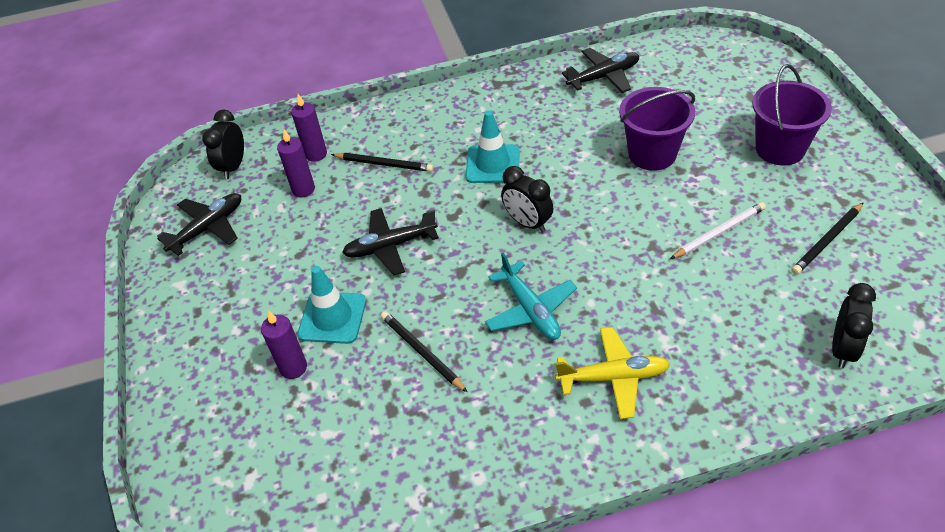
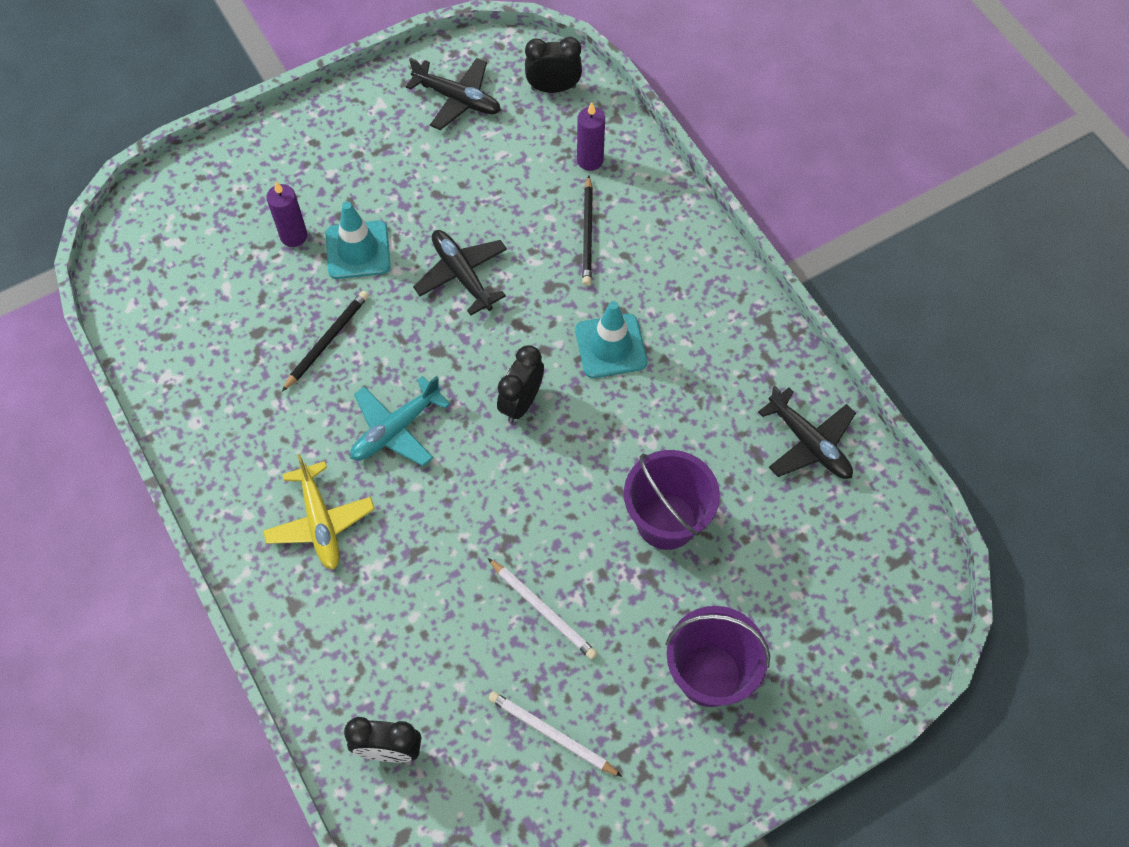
camera: 70 degrees right, 15 degrees up
purple candle [277,130,315,197] -> none
black pencil [792,202,864,275] -> white pencil [489,691,622,777]

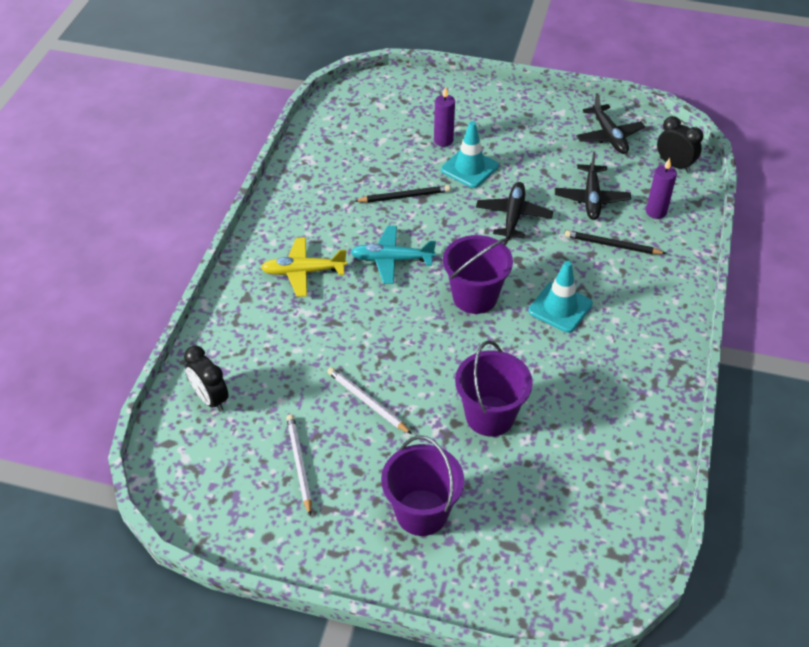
camera: 45 degrees right, 15 degrees down
yellow plane [263,454,375,570] -> yellow plane turned 60 degrees clockwise [261,237,347,297]
white pencil [488,558,597,659] -> white pencil turned 135 degrees clockwise [327,367,412,434]
black clock [497,345,544,422] -> purple bucket [443,235,513,314]
black pencil [582,175,593,286] -> black pencil turned 60 degrees clockwise [565,230,667,254]
black plane [758,386,856,479] -> black plane moved to [555,151,631,220]

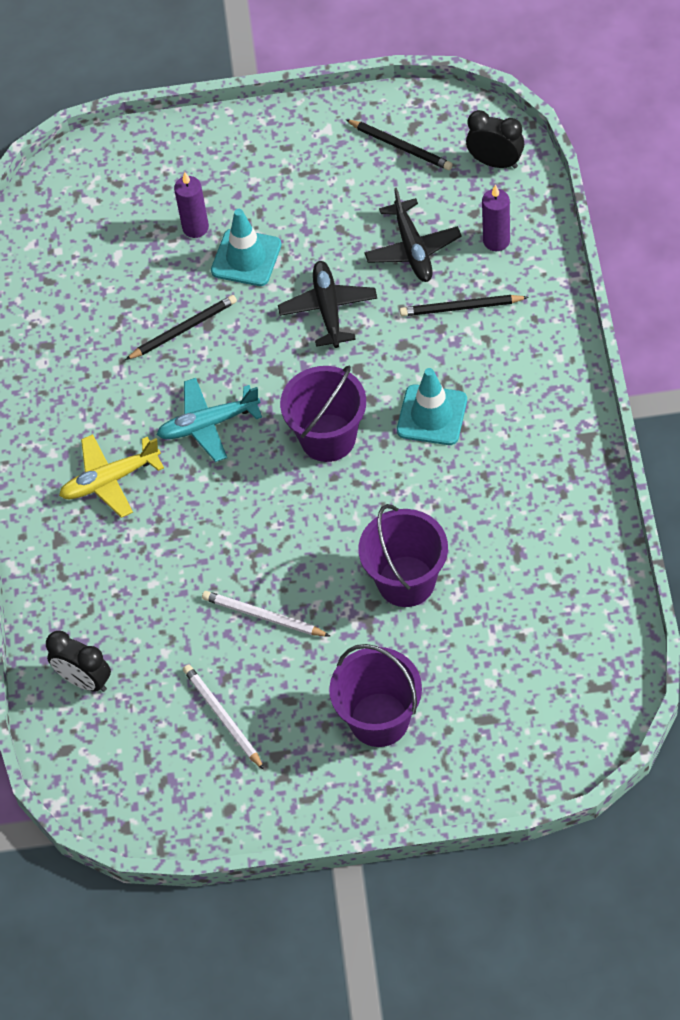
camera: 15 degrees left, 10 degrees up
black plane [576,93,645,154] -> black pencil [345,119,453,170]

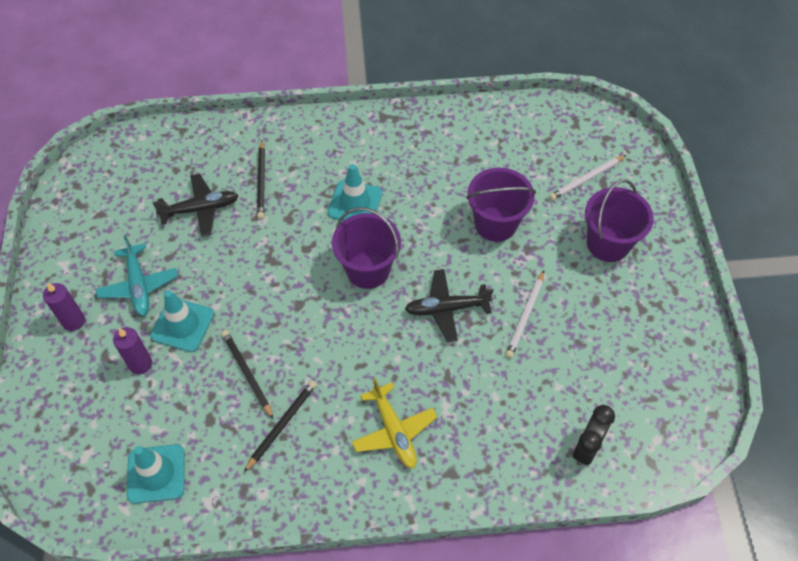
camera: 95 degrees left, 0 degrees up
turquoise plane [157,378,262,462] -> turquoise plane moved to [96,235,178,316]
white pencil [183,665,264,770] -> white pencil moved to [549,155,626,200]
black plane [278,261,377,348] -> black plane moved to [405,269,494,342]
black pencil [345,119,453,170] -> black pencil moved to [244,380,317,472]
black clock [466,110,524,169] -> none
purple candle [482,185,510,251] -> purple candle moved to [43,283,85,331]
none -> turquoise traffic cone [127,444,185,504]

